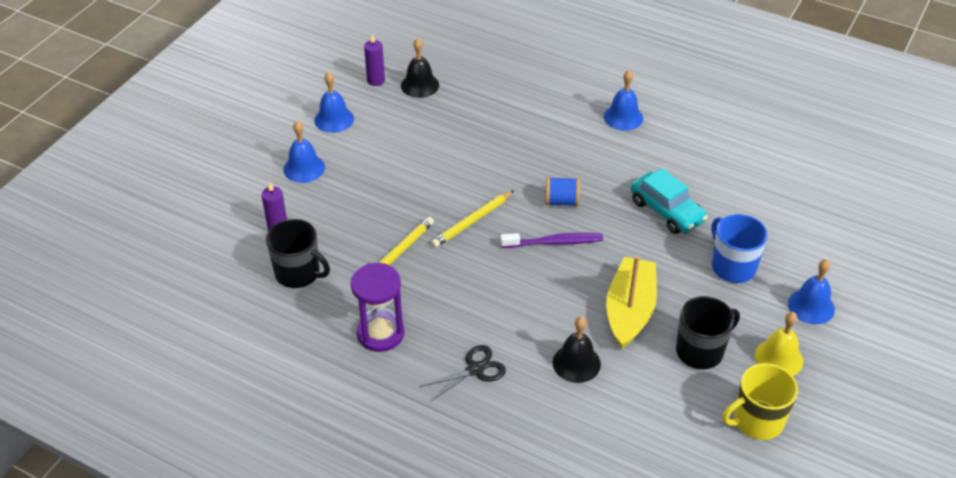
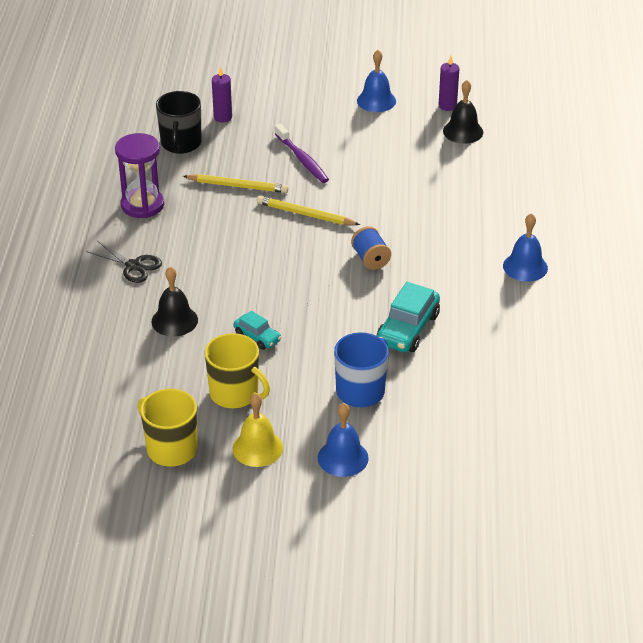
camera: 65 degrees right, 5 degrees down
blue bell [283,121,325,183] -> none
purple toothbrush [500,233,603,248] -> purple toothbrush moved to [275,124,329,183]
yellow boat [606,255,657,349] -> turquoise car [234,311,282,350]
black mug [676,296,740,369] -> yellow mug [205,333,270,408]

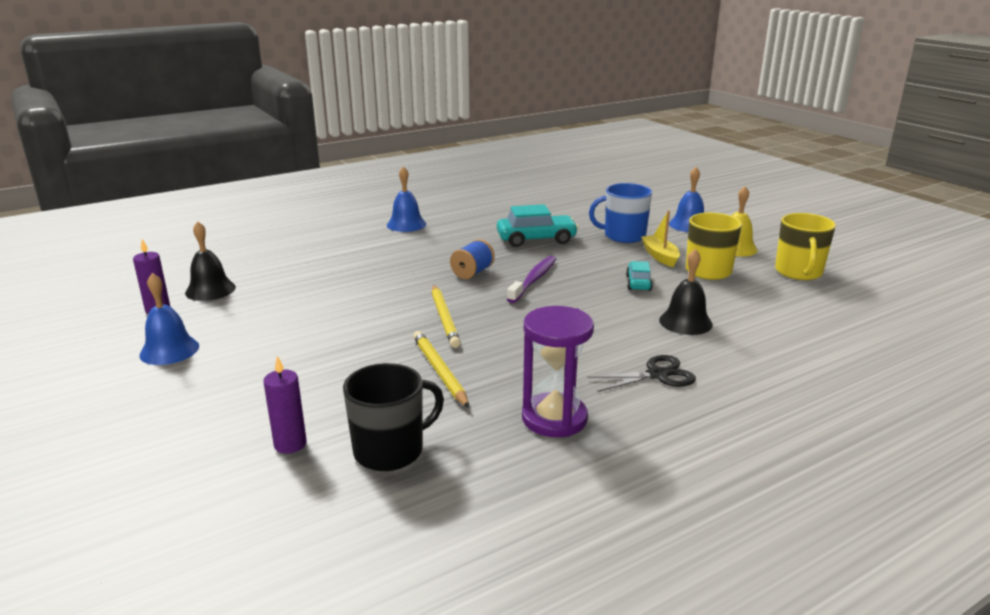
camera: 125 degrees left, 15 degrees down
black scissors [86,241,162,283] -> black scissors turned 75 degrees clockwise [587,355,696,392]
purple toothbrush [275,124,329,183] -> purple toothbrush moved to [507,256,556,303]
none -> yellow boat [641,210,680,267]

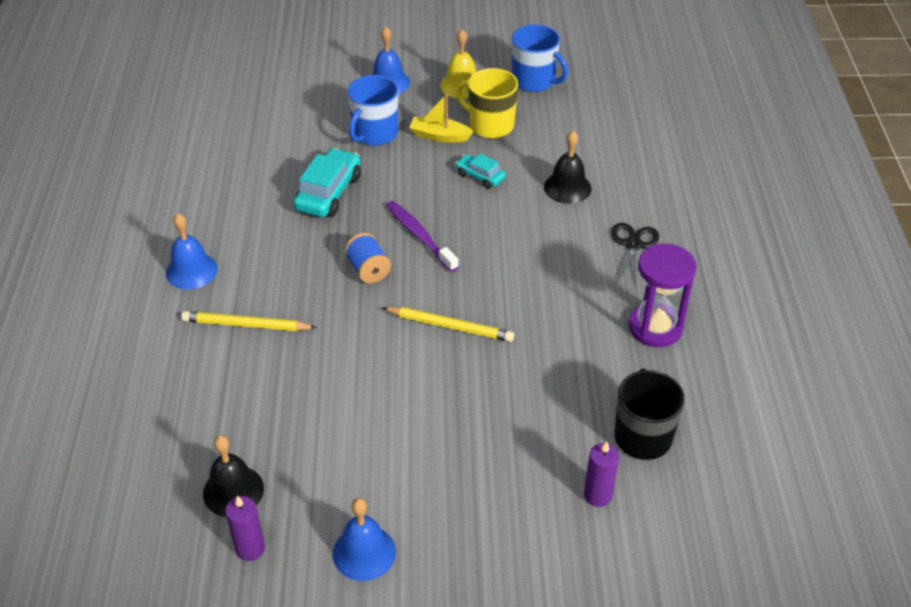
camera: 60 degrees left, 20 degrees up
yellow pencil [413,331,469,408] -> yellow pencil moved to [181,311,317,331]
yellow mug [775,213,836,280] -> blue mug [512,24,568,92]

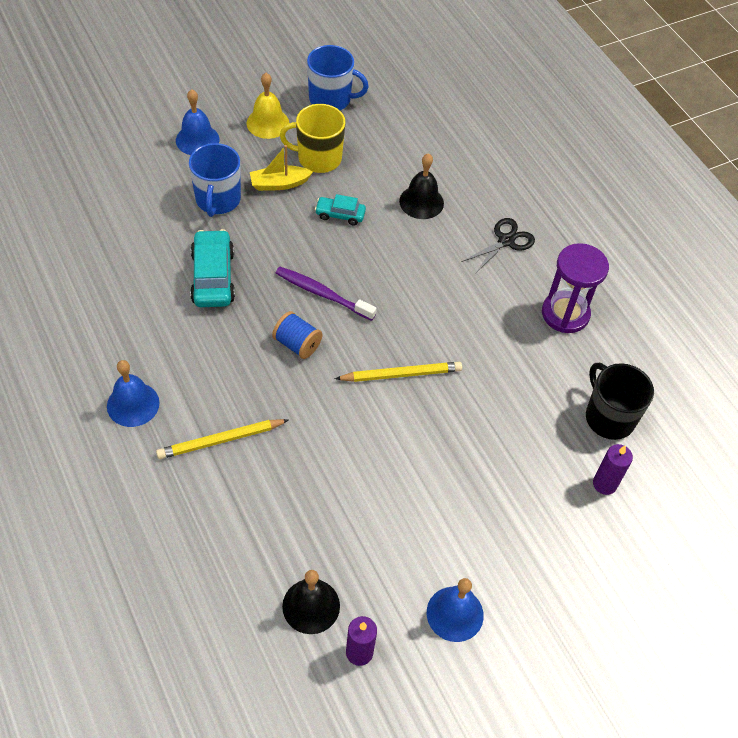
camera: 30 degrees left, 10 degrees up
black scissors [611,223,659,287] -> black scissors turned 60 degrees clockwise [461,218,535,274]

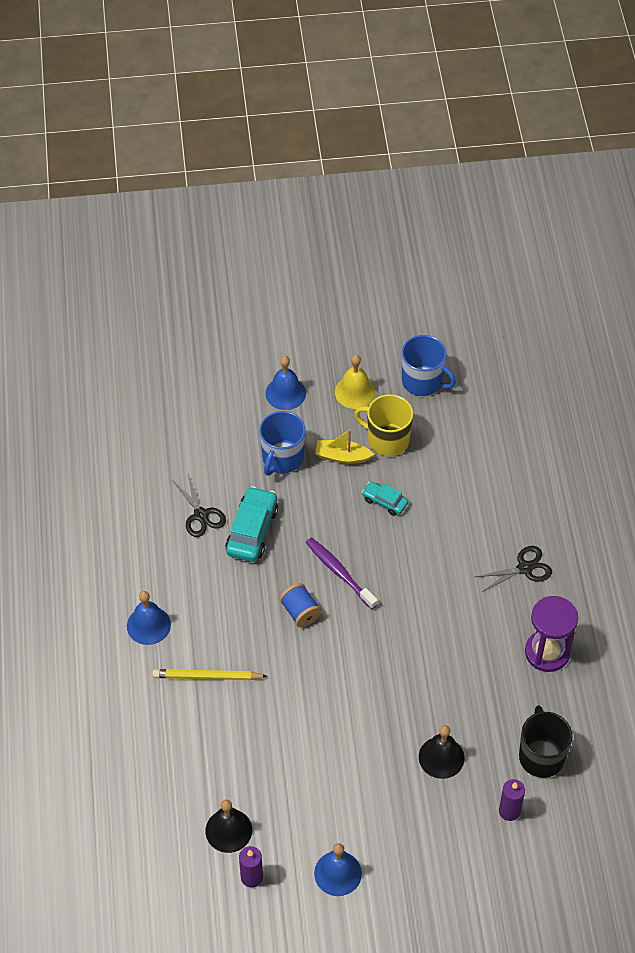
camera: 25 degrees right, 0 degrees up
yellow pencil [335,362,462,382] -> none
black bell [399,153,444,219] -> black bell moved to [419,725,464,779]
none -> black scissors [172,474,226,537]

